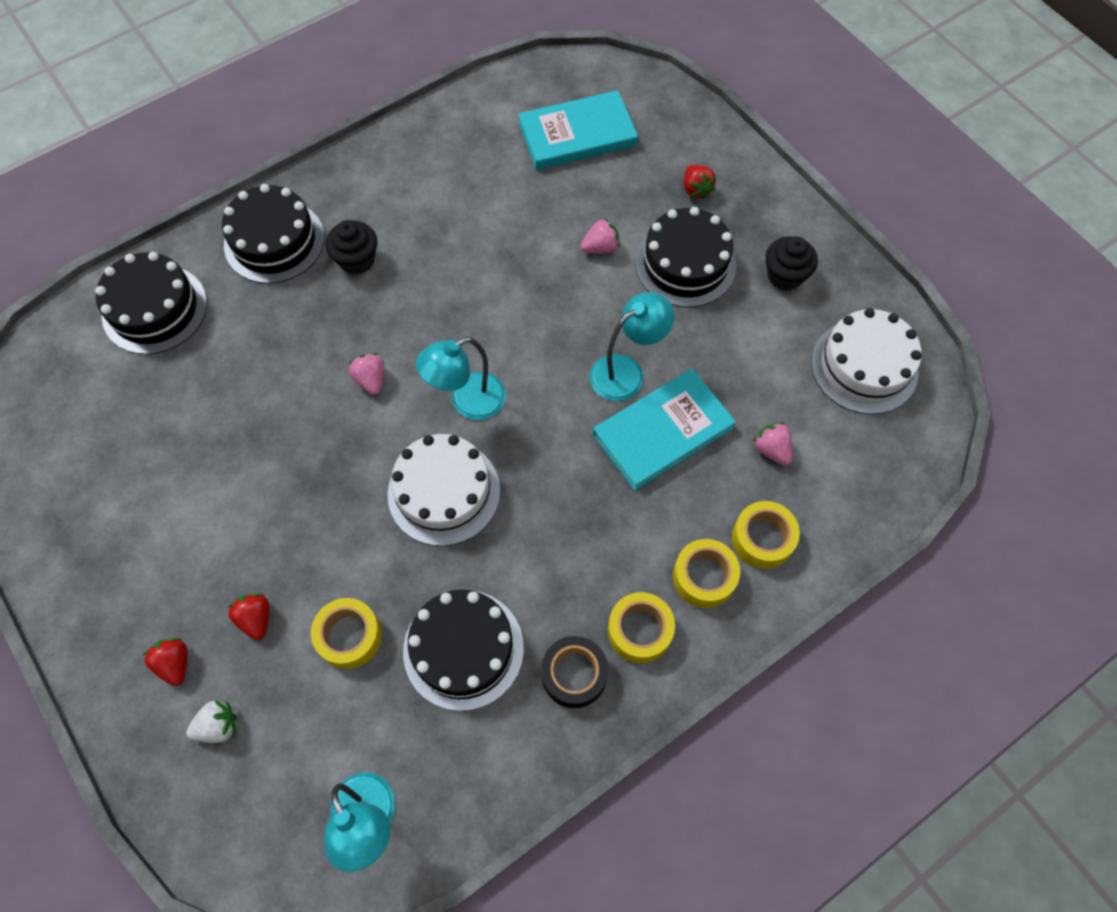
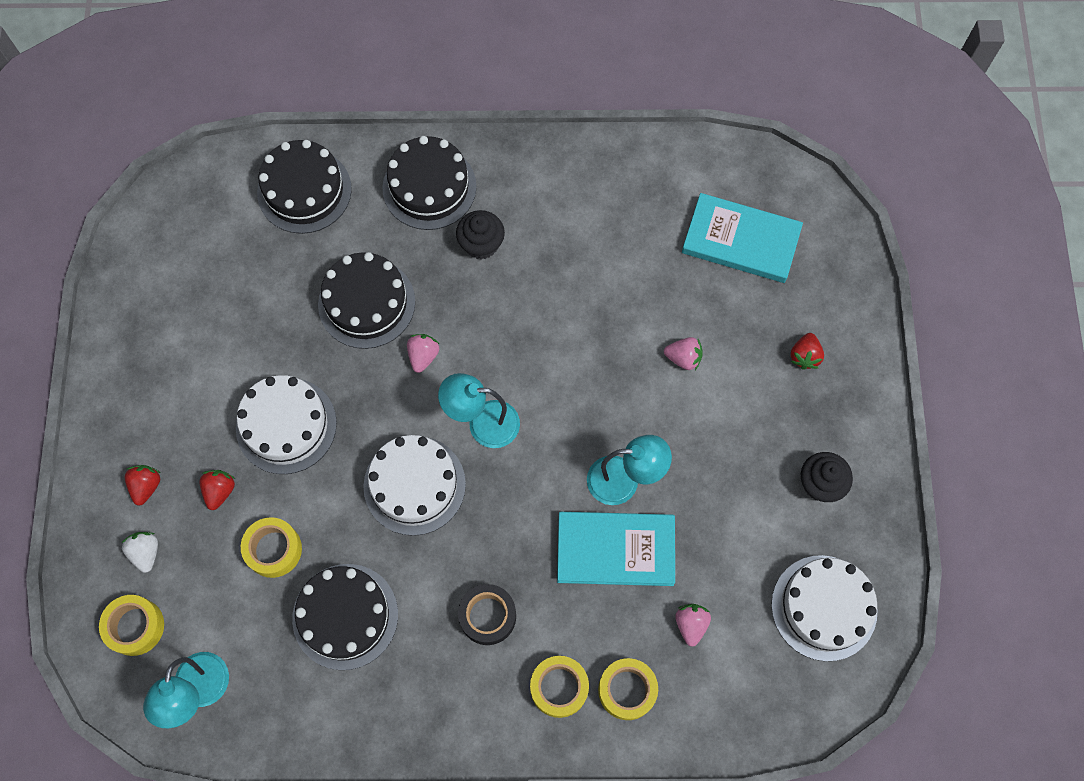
camera: 35 degrees right, 5 degrees up
white strawberry [186,700,237,743] -> white strawberry turned 120 degrees counterclockwise [121,532,158,573]
black tape [541,636,608,708] -> black tape moved to [458,584,516,645]
yellow tape [608,592,675,663] -> yellow tape moved to [99,595,164,656]
black cake [635,207,736,307] -> black cake moved to [318,252,415,349]
none -> white cake [236,375,337,474]

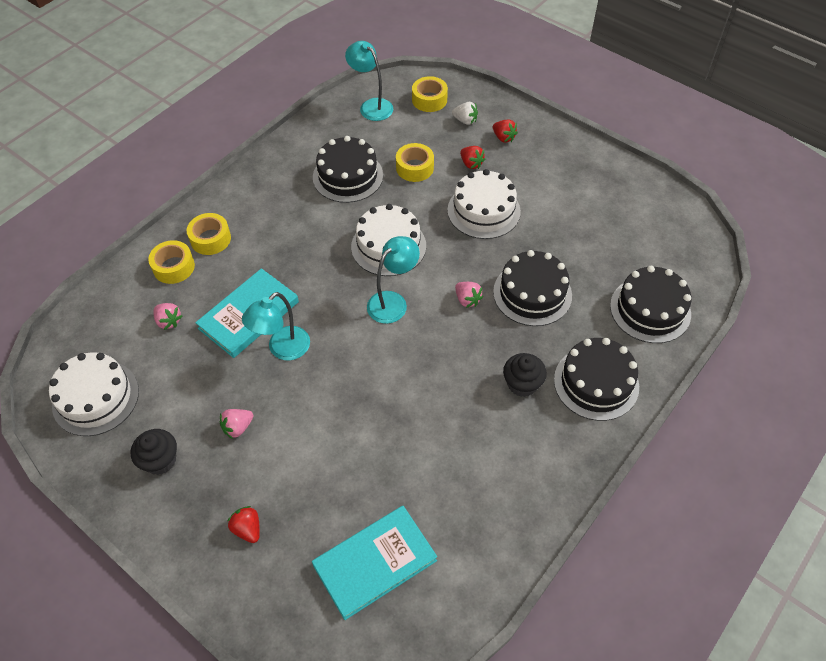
camera: 130 degrees right, 15 degrees down
black tape [458,584,516,645] -> none
pink strawberry [664,337,703,370] -> pink strawberry moved to [220,409,253,439]

